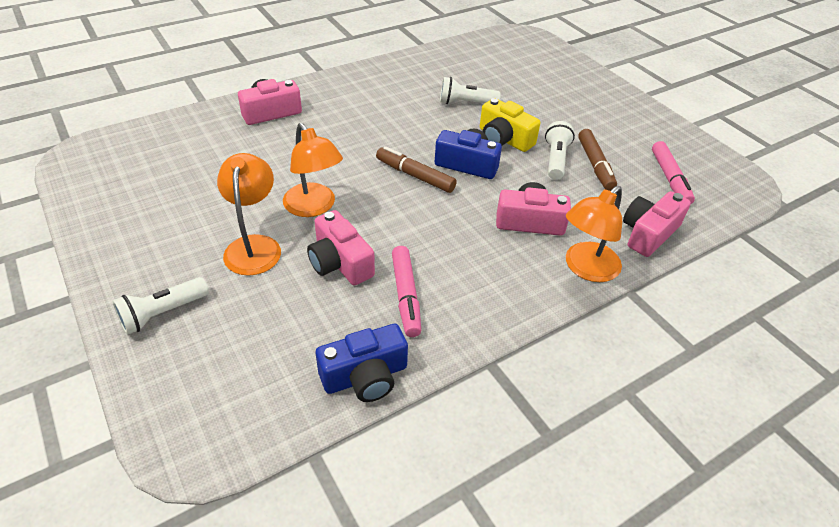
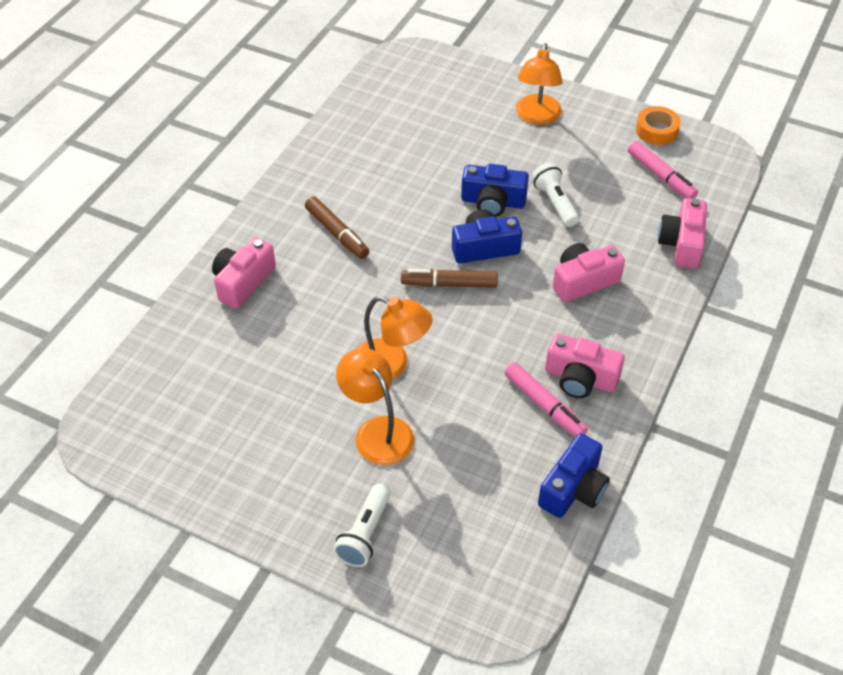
camera: 30 degrees left, 5 degrees up
pink camera [307,210,375,285] -> pink camera moved to [545,334,625,398]
white flashlight [440,77,501,104] -> none
yellow camera [480,98,540,152] -> blue camera [461,164,529,217]
orange lamp [566,186,622,282] -> orange lamp moved to [516,43,563,125]
brown marker [578,129,617,191] -> brown marker moved to [305,196,369,259]
none -> orange tape [636,106,681,145]

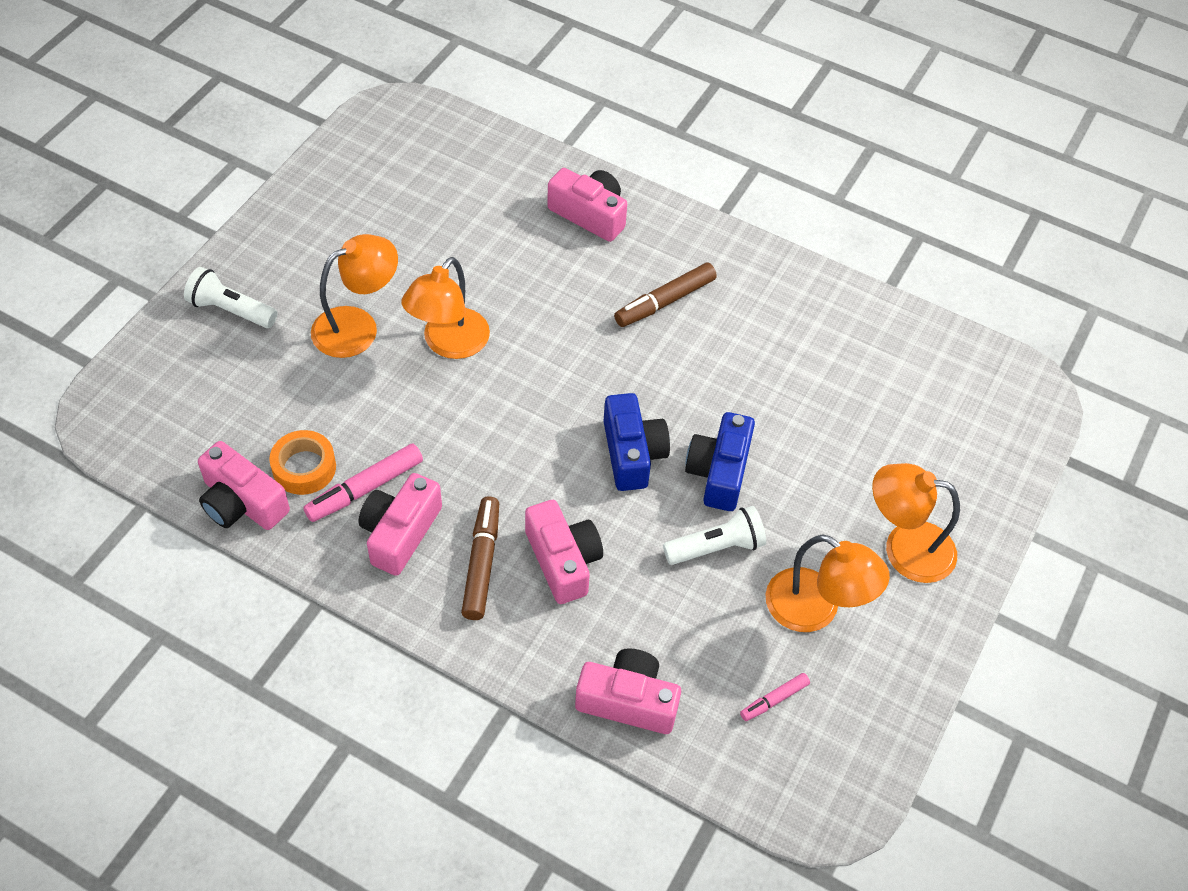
camera: 90 degrees right, 5 degrees up
brown marker [401,269,498,288] -> brown marker moved to [461,496,499,620]
blue camera [538,433,610,518] -> pink camera [198,441,290,530]
pink marker [628,141,698,199] -> pink marker [740,673,810,721], size x0.57
orange tape [636,106,681,145] -> orange tape moved to [269,430,336,495]
none -> orange lamp [765,534,890,632]

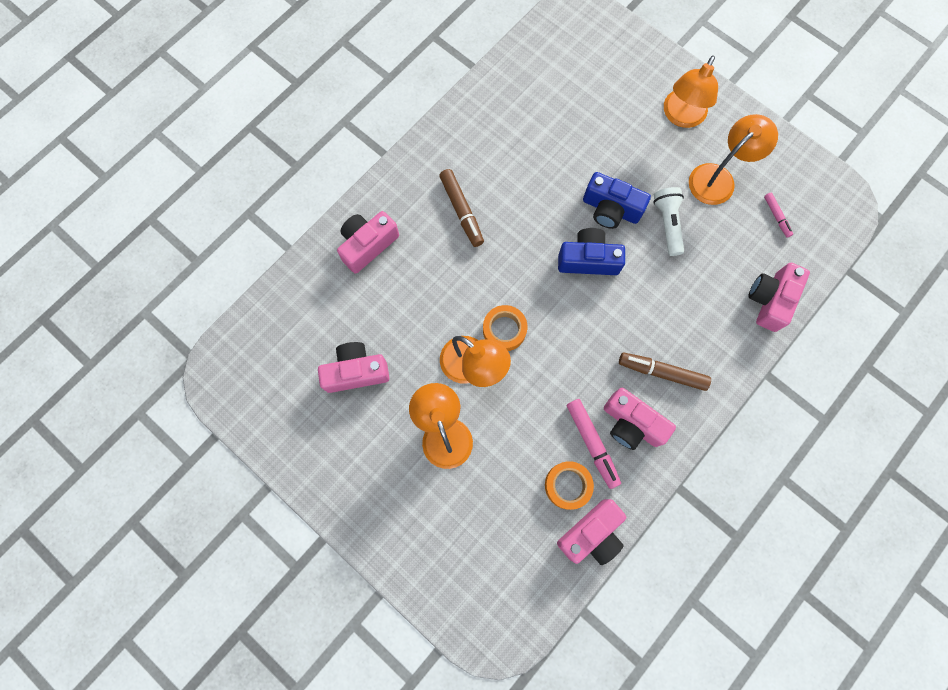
camera: 75 degrees left, 20 degrees up
white flashlight [184,267,278,328] -> none
pink camera [525,500,603,604] -> pink camera moved to [318,342,389,393]
none -> orange tape [483,305,527,351]

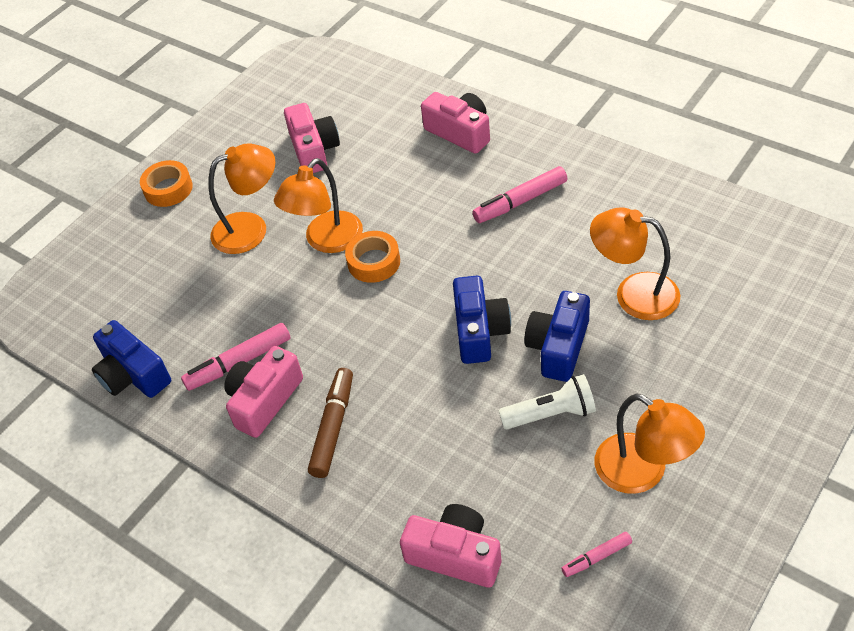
camera: 90 degrees right, 25 degrees down
brown marker [439,169,484,247] -> pink marker [472,166,568,223]
orange tape [545,461,594,510] -> orange tape moved to [140,160,193,207]
pink camera [557,499,626,565] -> blue camera [92,320,171,398]
orange lamp [664,55,718,128] -> orange lamp moved to [590,207,681,320]

